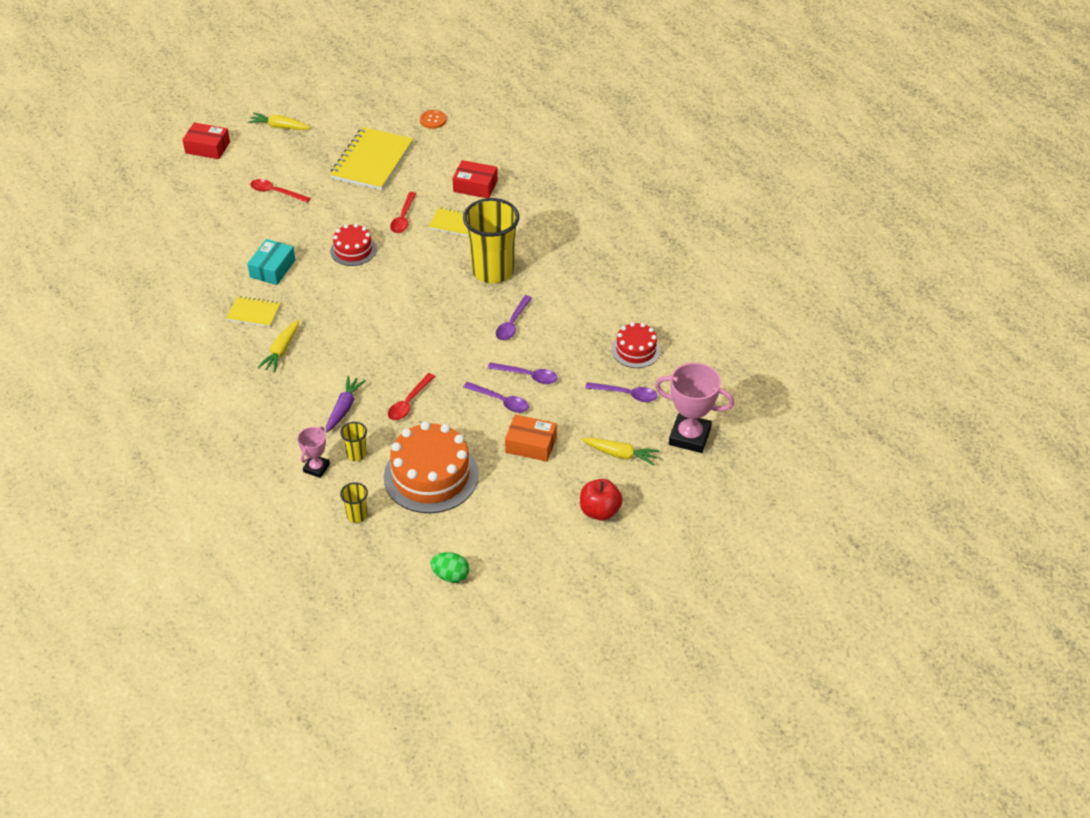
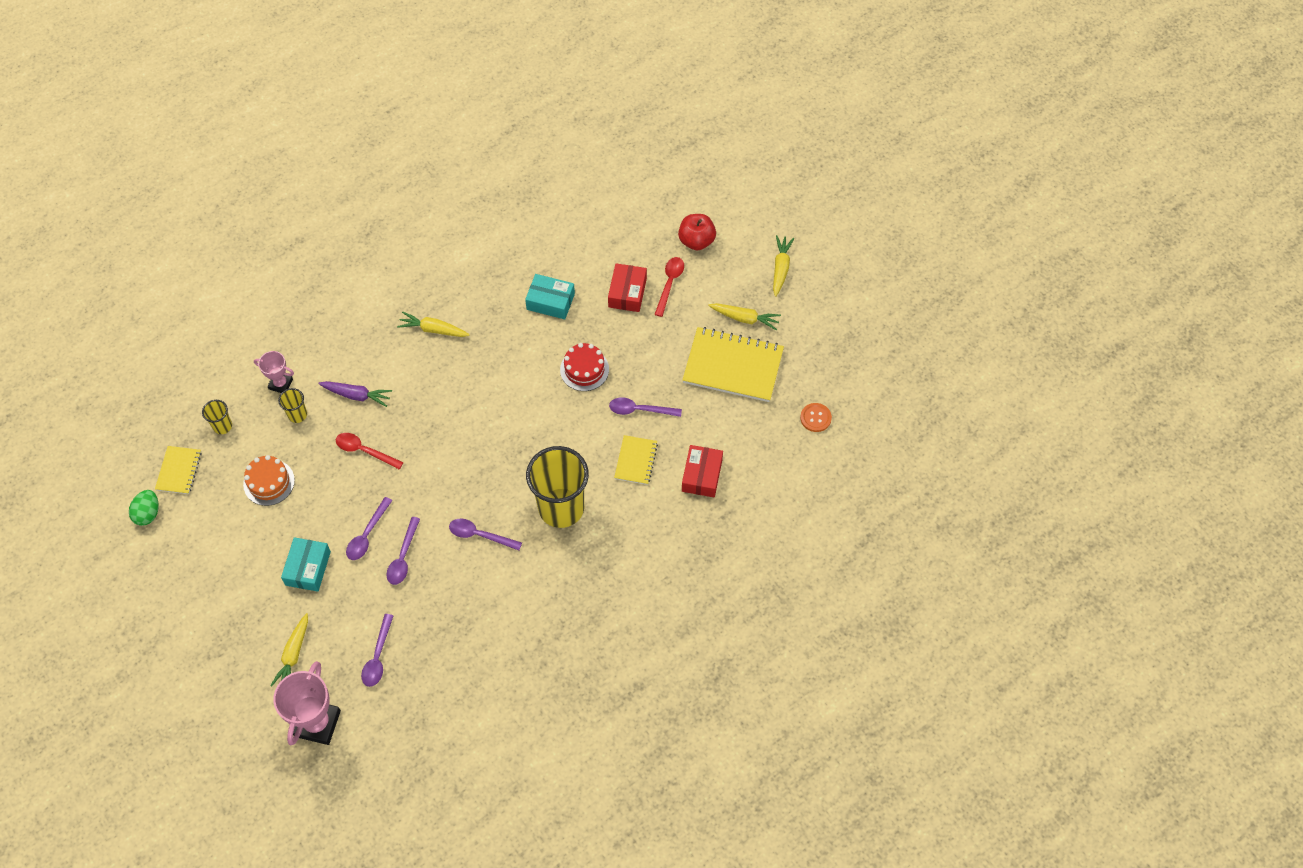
camera: 85 degrees right, 15 degrees up
red box [182,122,230,159] -> red box moved to [608,263,647,312]
yellow notebook [226,296,281,327] -> yellow notebook moved to [155,446,202,494]
orange cake [384,422,479,513] -> orange cake [243,455,295,506], size x0.56
red spoon [390,192,416,233] -> purple spoon [609,397,682,417]
orange box [505,414,557,462] -> turquoise box [281,537,331,592]
red apple [580,479,623,521] -> red apple moved to [678,214,716,250]
red cake [612,322,661,368] -> none
none -> yellow carrot [708,303,781,330]

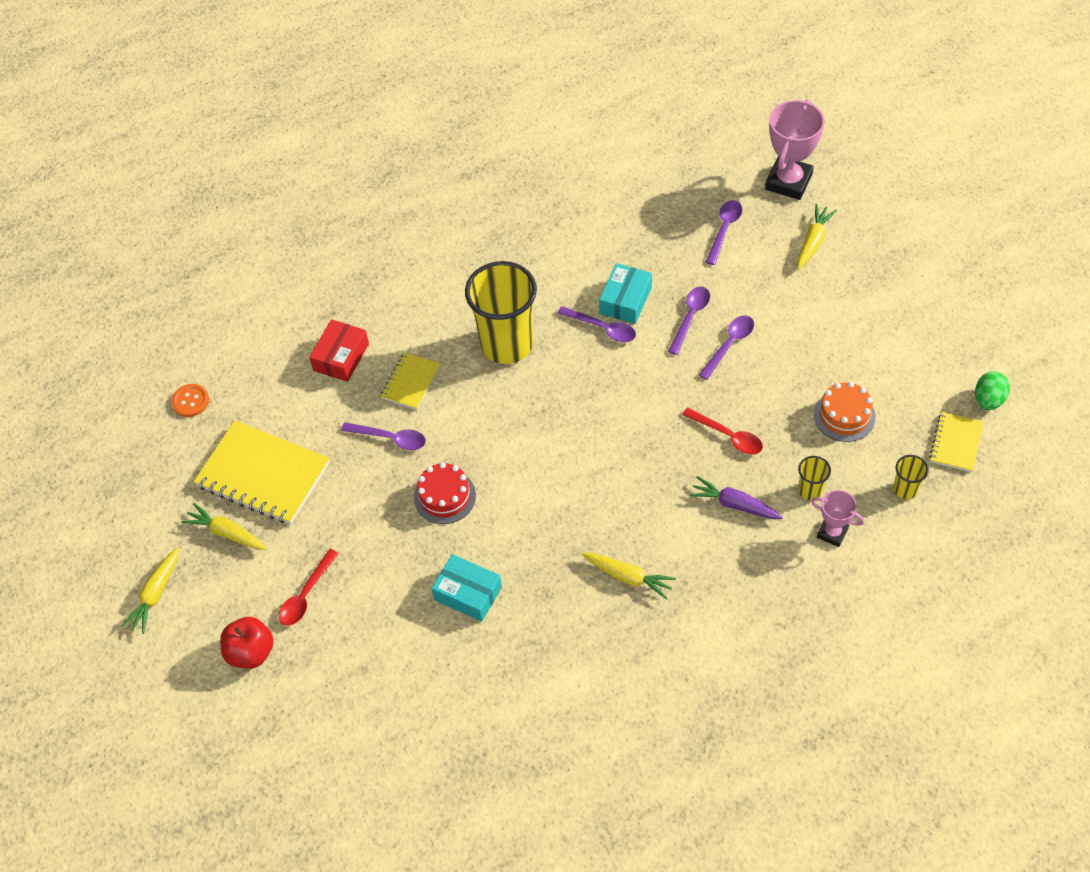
camera: 165 degrees left, 5 degrees down
turquoise box [281,537,331,592] -> turquoise box moved to [599,263,652,324]
red box [608,263,647,312] -> none

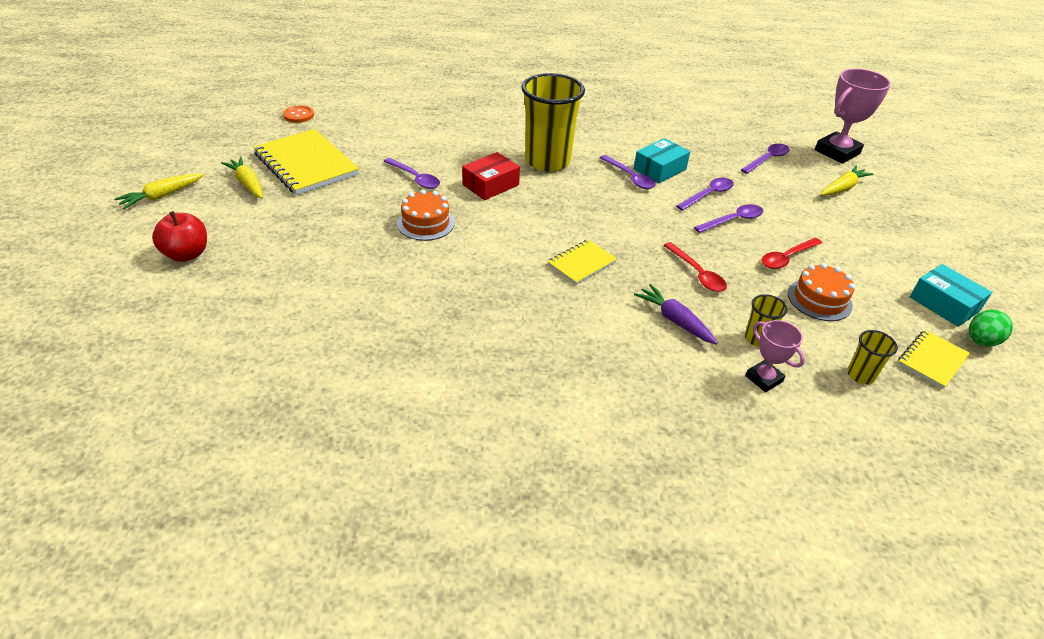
camera: 20 degrees right, 15 degrees down
red spoon [279,549,339,626] -> red spoon moved to [762,238,822,269]
red box [309,319,369,382] -> red box moved to [462,152,520,200]
yellow notebook [380,352,440,410] -> yellow notebook moved to [547,240,617,285]
red cake [414,462,476,524] -> orange cake [397,190,455,241]
turquoise box [431,554,502,622] -> turquoise box moved to [910,264,992,327]
yellow carrot [582,553,676,600] -> none

